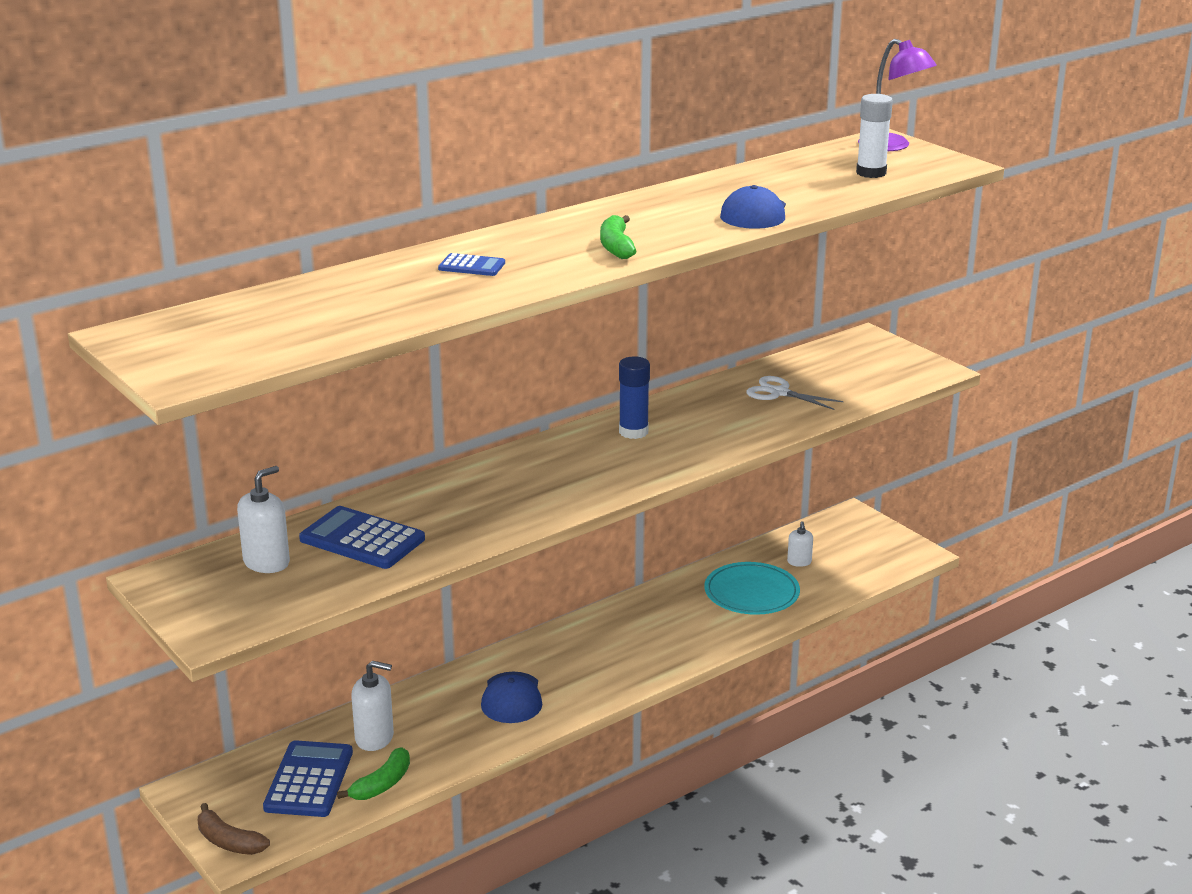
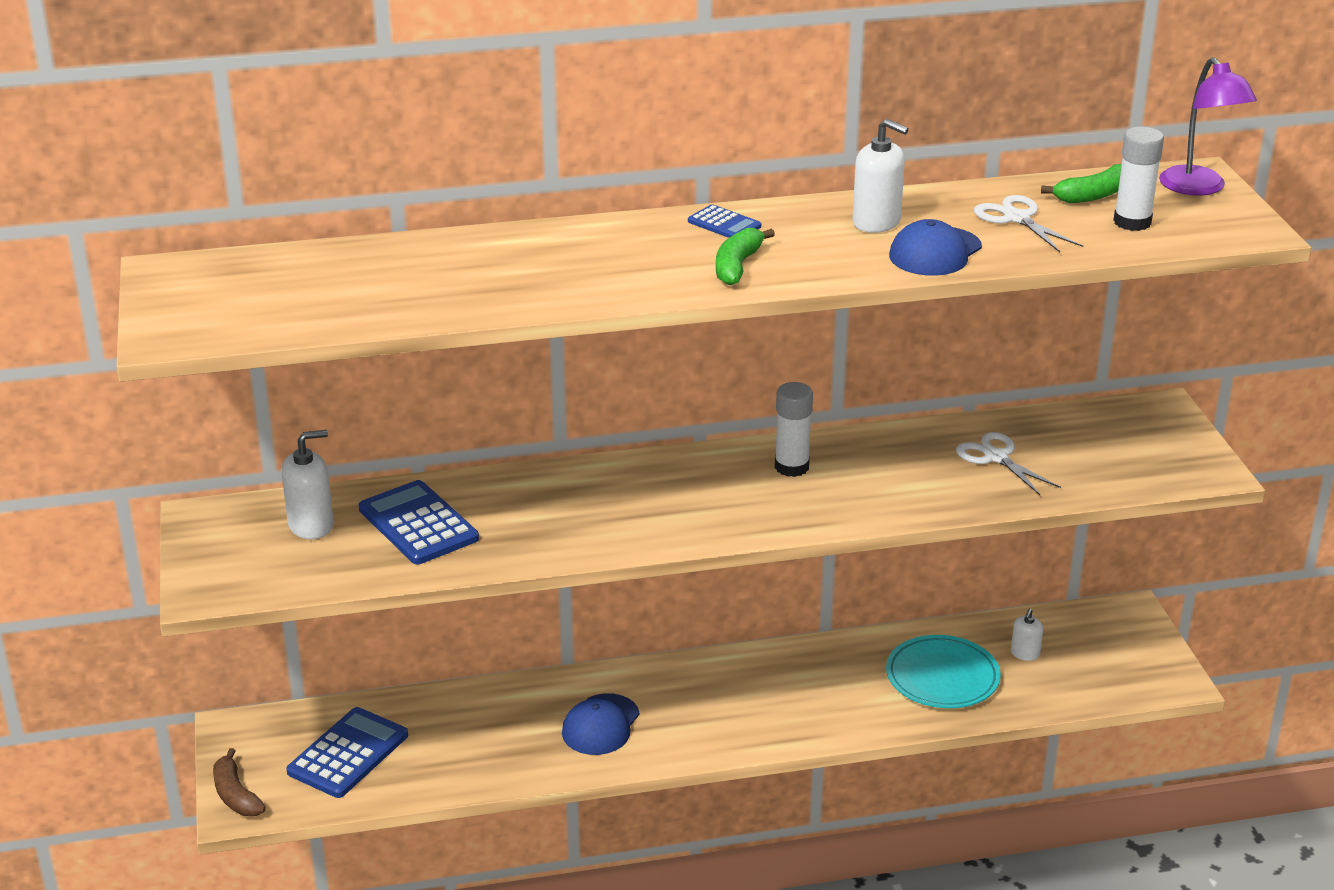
camera: 25 degrees right, 5 degrees up
green banana [337,747,410,800] -> green banana moved to [1041,164,1122,203]
white soap dispenser [352,661,394,751] -> white soap dispenser moved to [852,119,909,233]
blue calculator [438,253,505,276] -> blue calculator moved to [688,204,761,238]
blue glue stick [619,356,650,439] -> white glue stick [775,382,813,477]
none -> white scissors [974,195,1083,252]

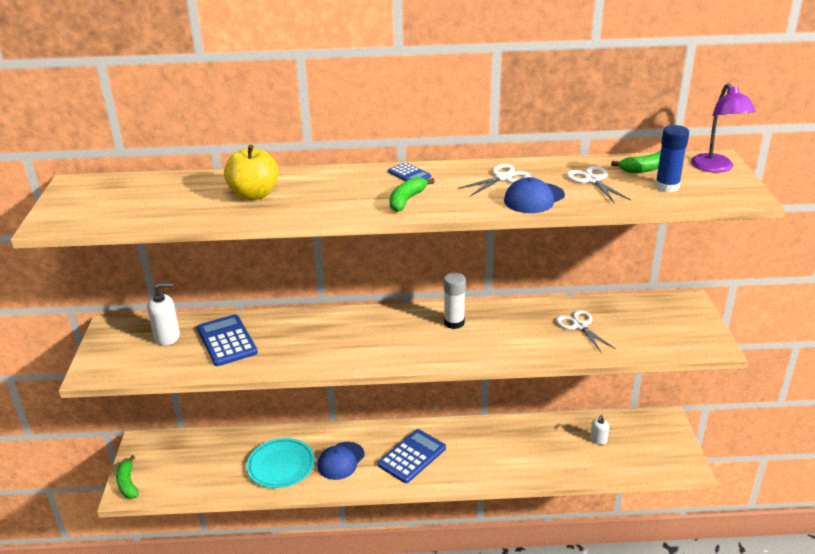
camera: 10 degrees right, 0 degrees up
brown banana [213,748,266,816] -> green banana [116,455,139,499]
blue calculator [286,707,408,798] -> blue calculator moved to [378,429,446,483]
white soap dispenser [852,119,909,233] -> white scissors [458,164,531,196]
turquoise plate [886,635,1001,708] -> turquoise plate moved to [246,438,315,488]
white glue stick [1113,127,1164,231] -> blue glue stick [655,125,689,192]
none -> yellow apple [224,144,279,200]

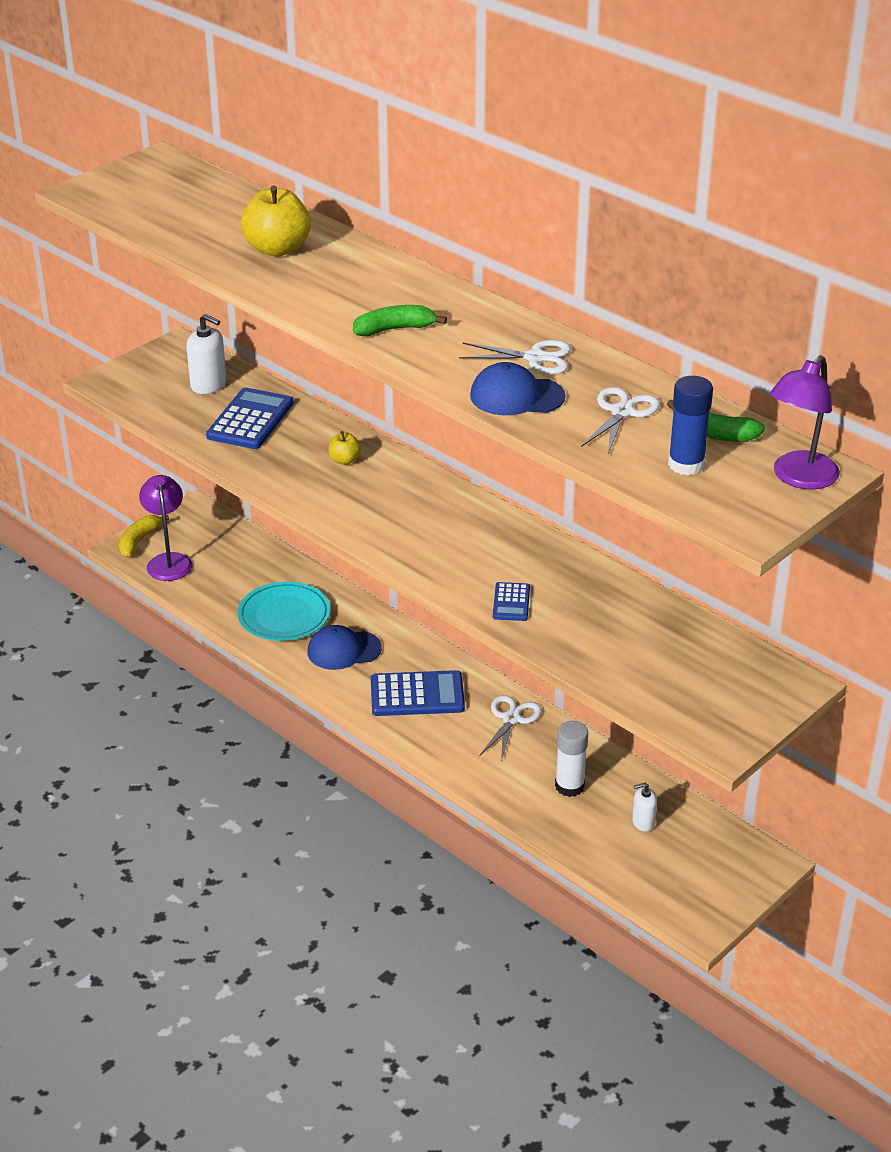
camera: 45 degrees right, 5 degrees up
green banana [116,455,139,499] -> yellow banana [119,515,169,557]
blue calculator [388,162,431,181] -> blue calculator moved to [493,582,530,621]
white glue stick [444,273,466,329] -> white glue stick moved to [555,721,588,797]
white scissors [556,310,616,353] -> white scissors moved to [480,695,541,762]
none -> purple lamp [139,475,193,581]
none -> yellow apple [328,431,361,465]

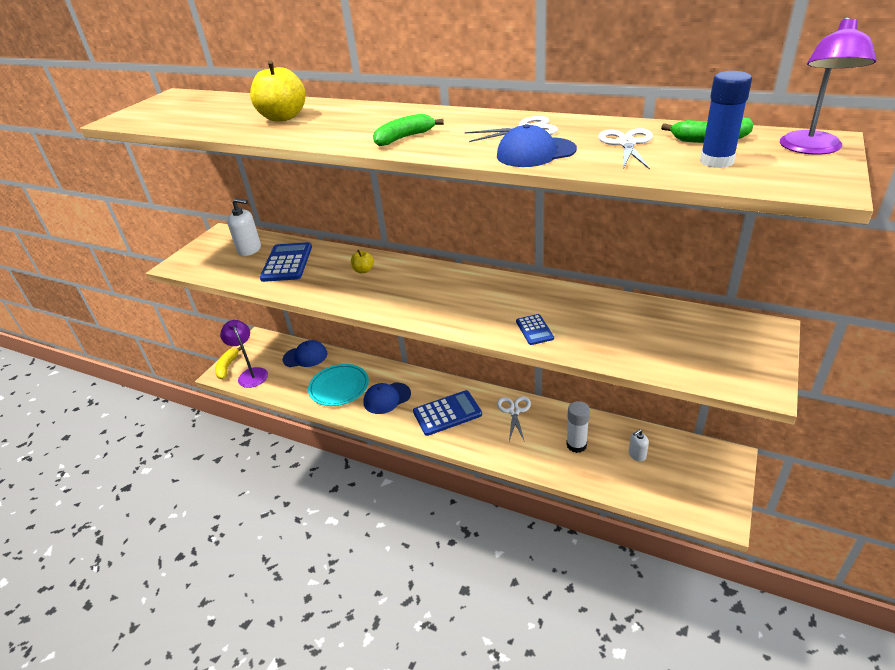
camera: 15 degrees left, 0 degrees up
none -> blue cap [283,340,327,367]

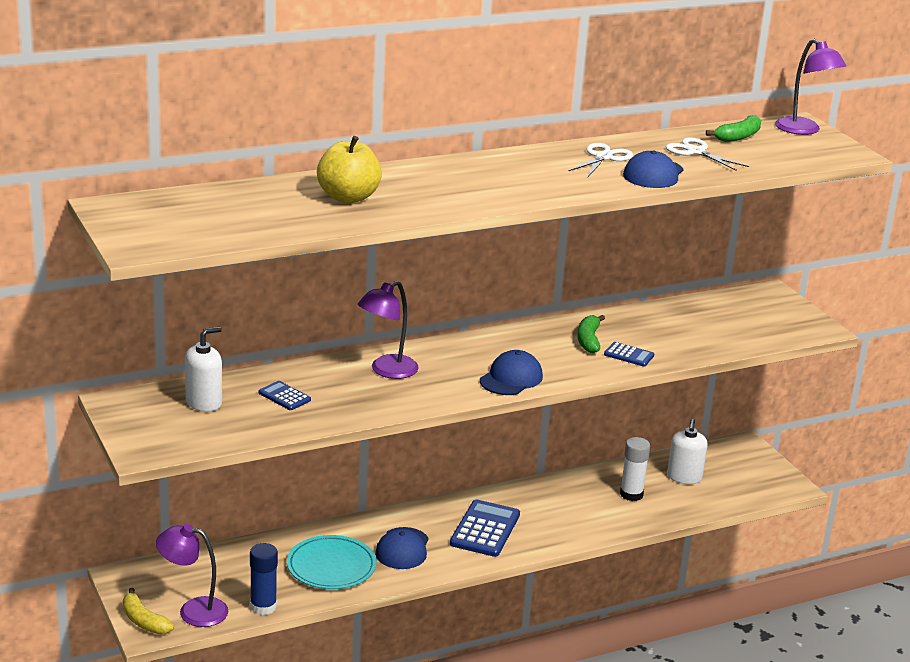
camera: 55 degrees left, 10 degrees down
blue calculator [260,242,312,282] -> blue calculator [258,381,311,410], size x0.53
blue cap [283,340,327,367] -> blue cap moved to [480,350,543,395]
yellow apple [351,250,374,273] -> purple lamp [358,281,419,379]
green banana [373,114,444,146] -> green banana moved to [577,315,605,353]
white scissors [497,396,531,442] -> none
white soap dispenser [629,429,649,462] -> white soap dispenser [667,419,708,484], size x1.65
blue glue stick [700,71,752,168] -> blue glue stick moved to [250,543,278,615]

